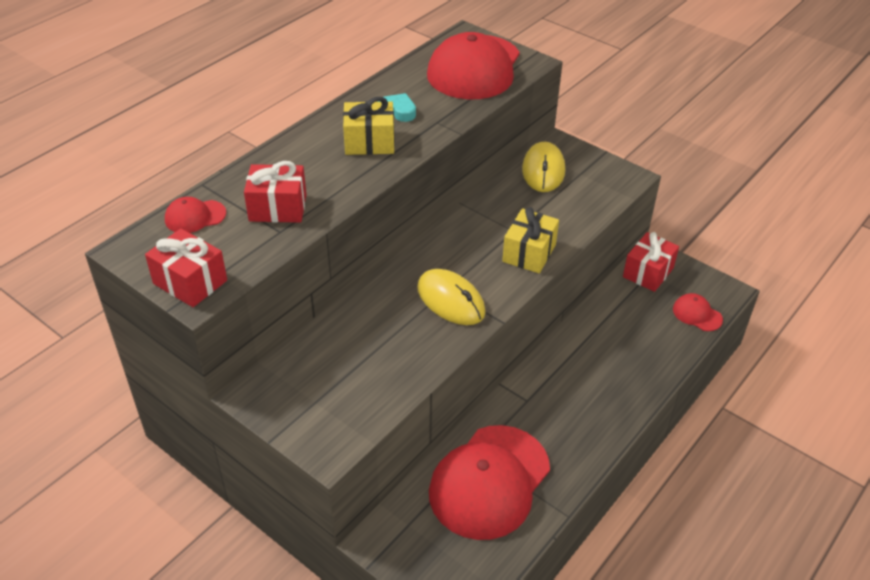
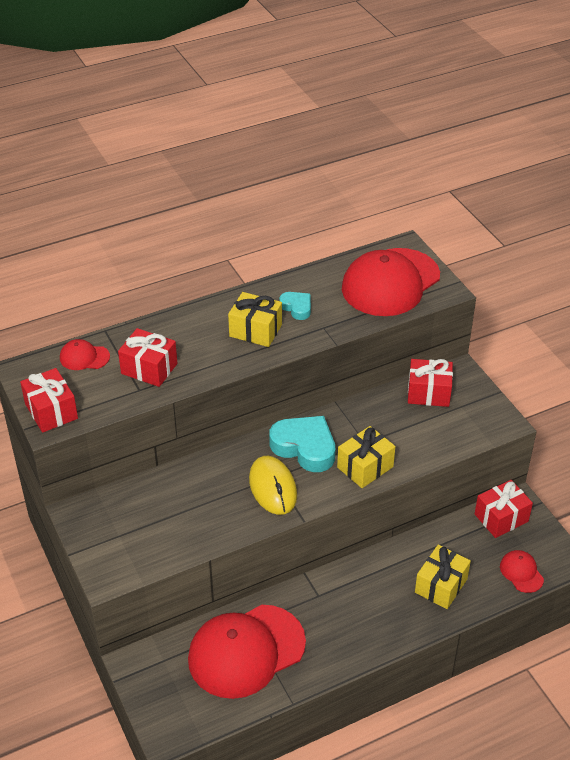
camera: 25 degrees right, 0 degrees up
yellow mouse [522,142,565,192] -> red gift [408,359,453,407]
none -> turquoise heart [269,416,335,472]
none -> yellow gift [415,544,471,609]

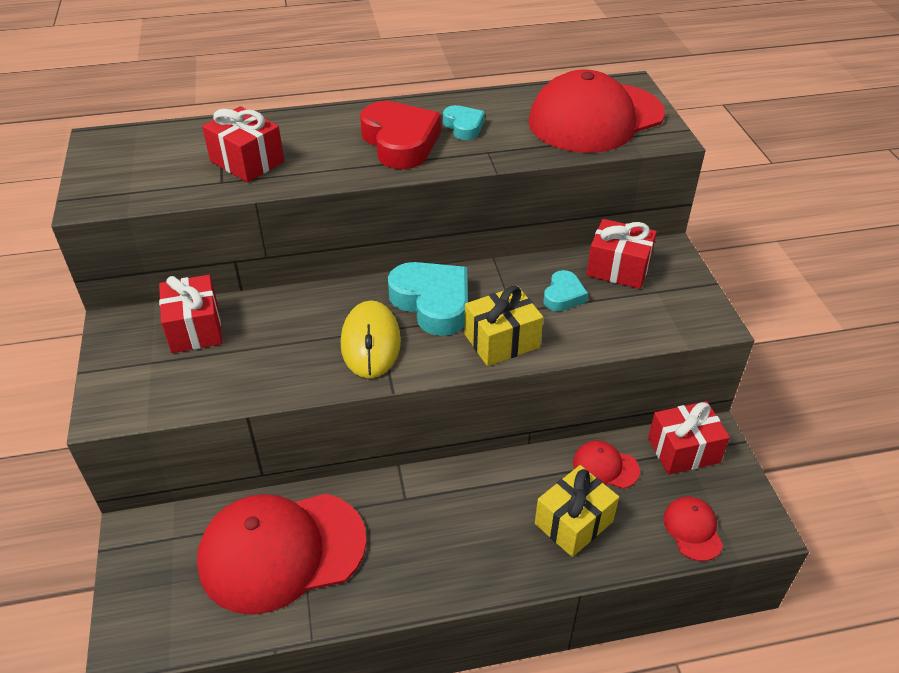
camera: 15 degrees right, 0 degrees up
red gift [20,368,78,433] -> red gift moved to [159,275,222,353]
red cap [60,339,110,370] -> red cap moved to [573,441,640,489]
yellow gift [228,292,282,347] -> red heart [360,101,441,169]
none -> turquoise heart [543,270,588,311]

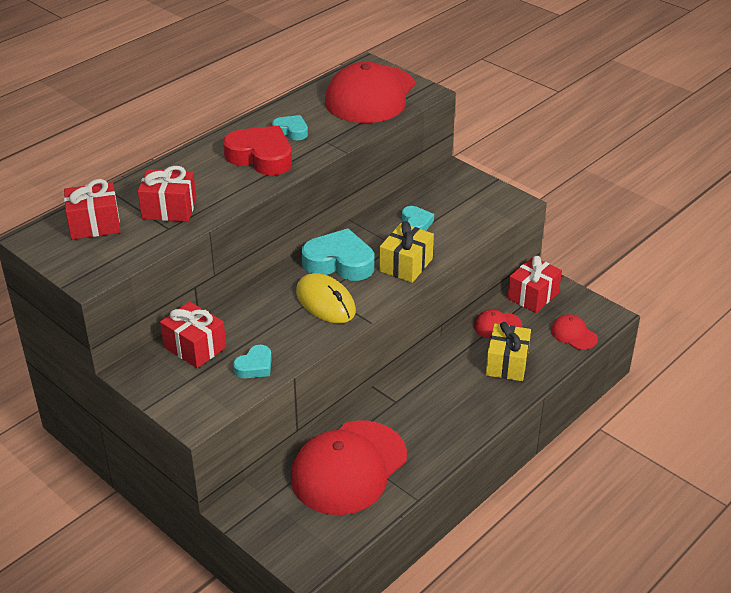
camera: 35 degrees left, 5 degrees down
red gift [586,219,657,289] -> red gift moved to [64,179,120,240]
none -> turquoise heart [233,345,272,378]

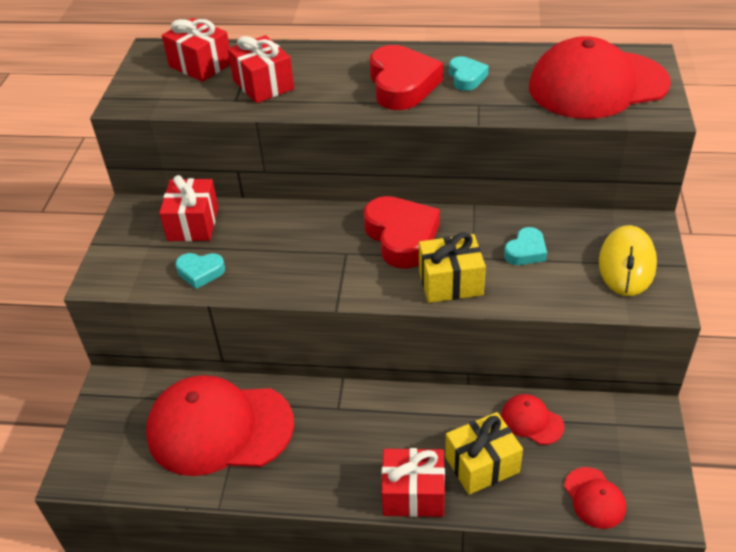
camera: 55 degrees right, 5 degrees up
yellow mouse [296,273,356,324] -> yellow mouse moved to [599,225,657,296]
turquoise heart [301,228,375,281] -> red heart [363,196,440,269]
red gift [508,256,562,313] -> red gift moved to [382,448,445,517]
red cap [551,314,598,350] -> red cap turned 150 degrees clockwise [564,467,626,529]

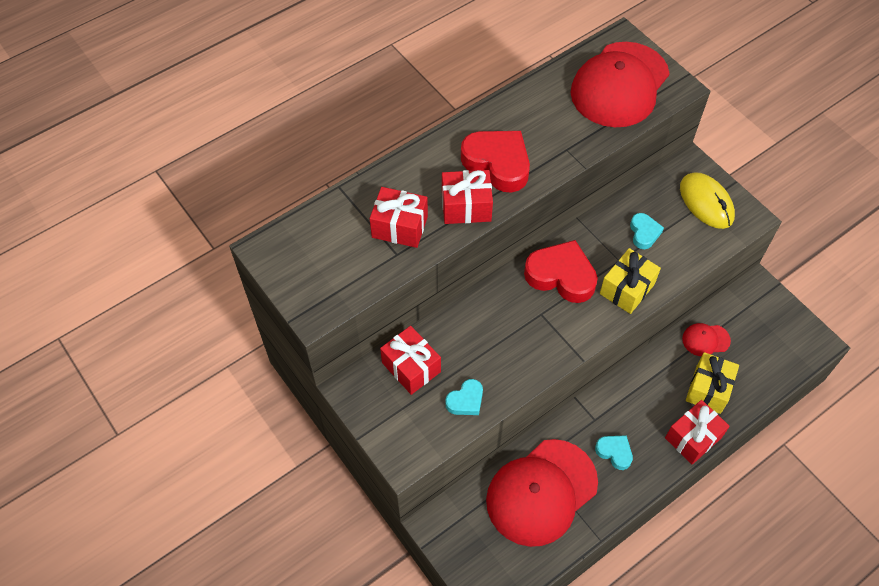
camera: 45 degrees left, 15 degrees up
red gift [162,18,230,82] -> red gift moved to [442,170,493,224]
turquoise heart [449,57,489,91] -> turquoise heart moved to [595,435,633,470]
red cap [564,467,626,529] -> none

